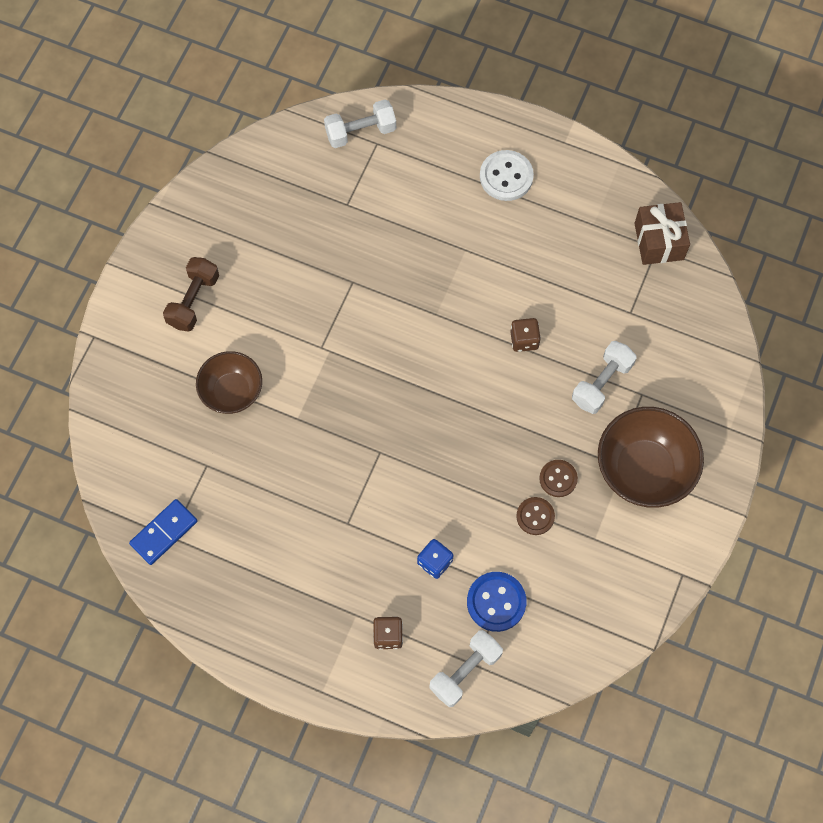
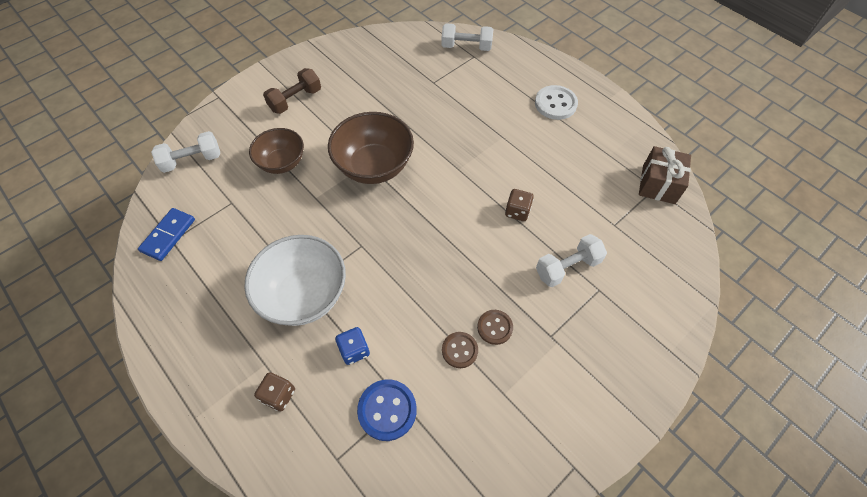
camera: 25 degrees right, 10 degrees down
blue domino [129,499,198,565] -> blue domino turned 45 degrees counterclockwise [138,208,195,261]
white dumbbell [429,630,503,707] -> white dumbbell moved to [151,131,220,173]
brown bowl [598,407,704,508] -> brown bowl moved to [328,112,414,184]
none -> white bowl [244,235,346,326]

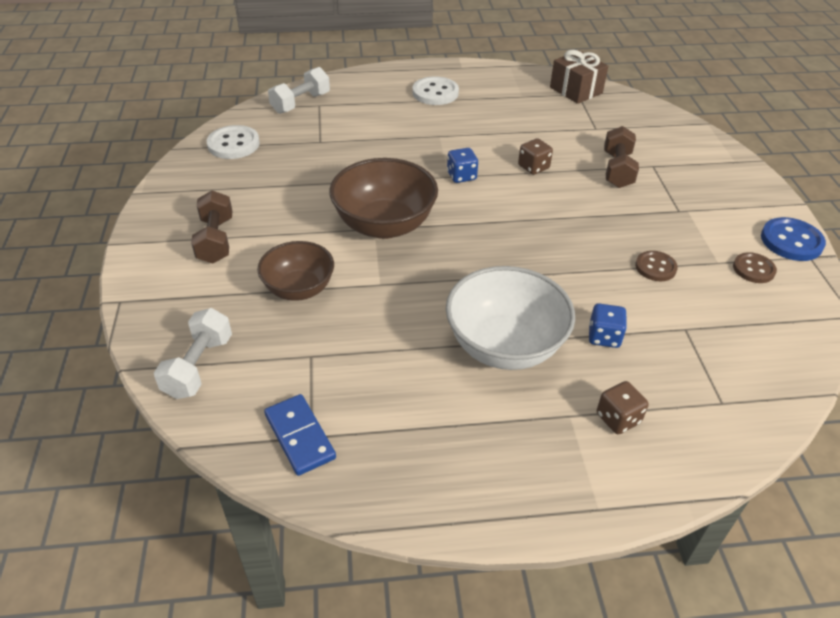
camera: 55 degrees left, 15 degrees down
blue button [357,379,417,441] -> blue button moved to [761,217,826,261]
brown button [477,310,513,345] -> brown button moved to [733,252,777,283]
white dumbbell [536,234,607,287] -> brown dumbbell [604,126,639,188]
none -> white button [207,125,260,159]
none -> blue dice [447,148,478,183]

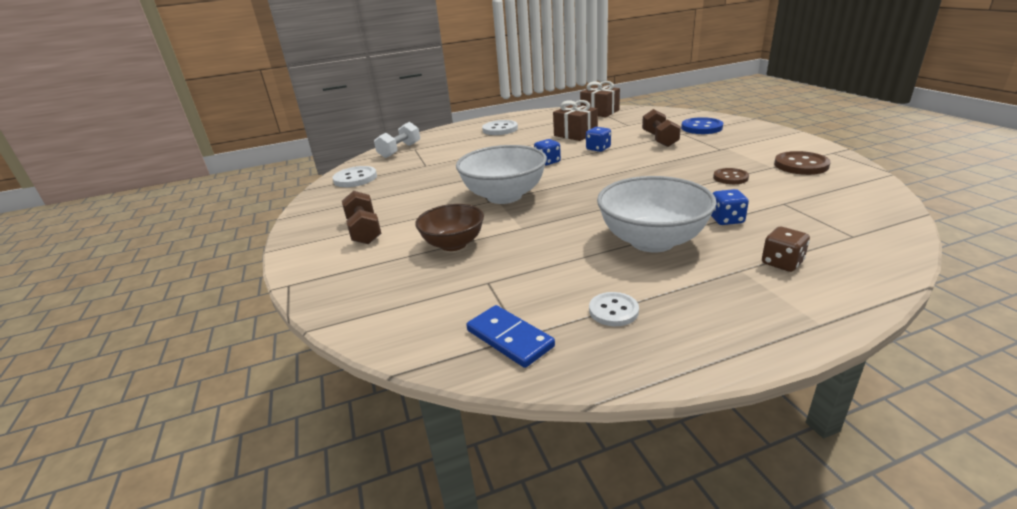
camera: 10 degrees left, 15 degrees down
white dumbbell [154,308,232,399] -> none
brown bowl [329,158,438,239] -> white bowl [456,145,547,204]
brown dice [518,138,553,175] -> blue dice [586,127,611,152]
brown button [733,252,777,283] -> brown button [774,151,831,175], size x1.52
blue button [761,217,826,261] -> blue button moved to [681,117,723,134]
none -> brown gift [553,100,598,141]
none -> white button [589,292,639,326]

